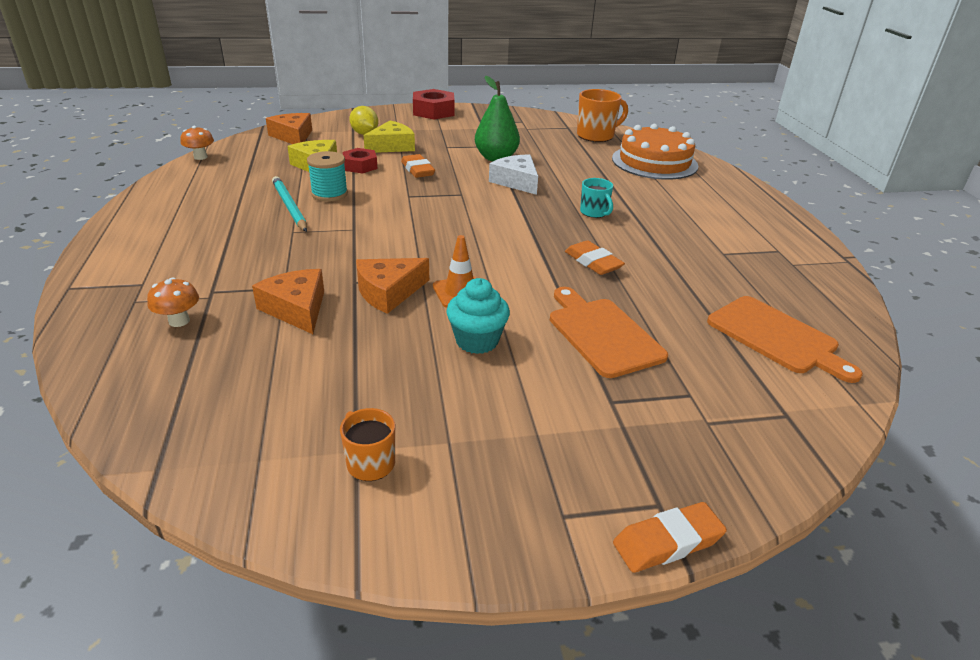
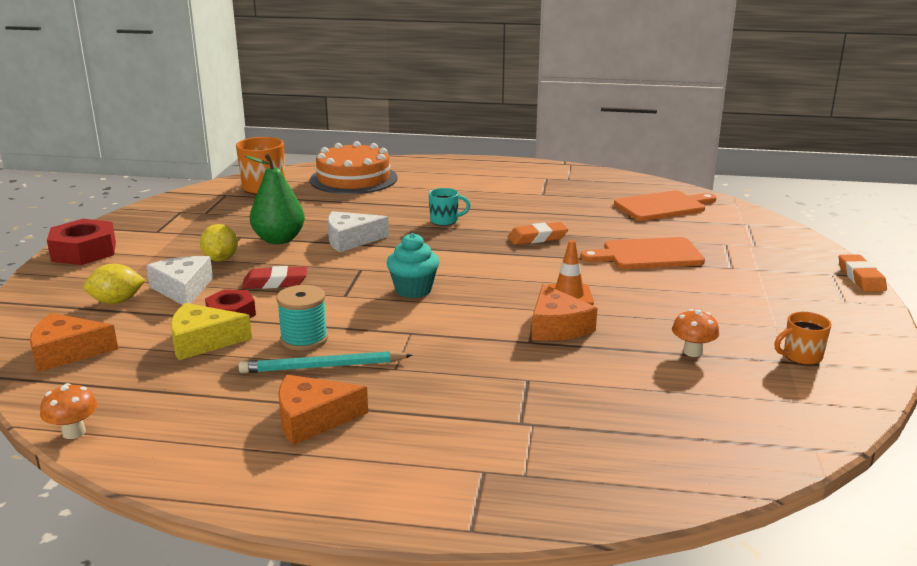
camera: 70 degrees left, 10 degrees down
orange mushroom [147,277,199,327] -> orange mushroom moved to [672,309,719,357]
orange cheese [252,269,324,334] -> orange cheese moved to [278,375,368,445]
yellow cheese [364,120,415,153] -> white cheese [146,256,213,305]
orange eraser [401,154,435,178] -> red eraser [242,266,307,289]
turquoise cupcake [446,278,510,354] -> turquoise cupcake moved to [387,233,440,298]
none -> yellow lemon [200,224,238,262]

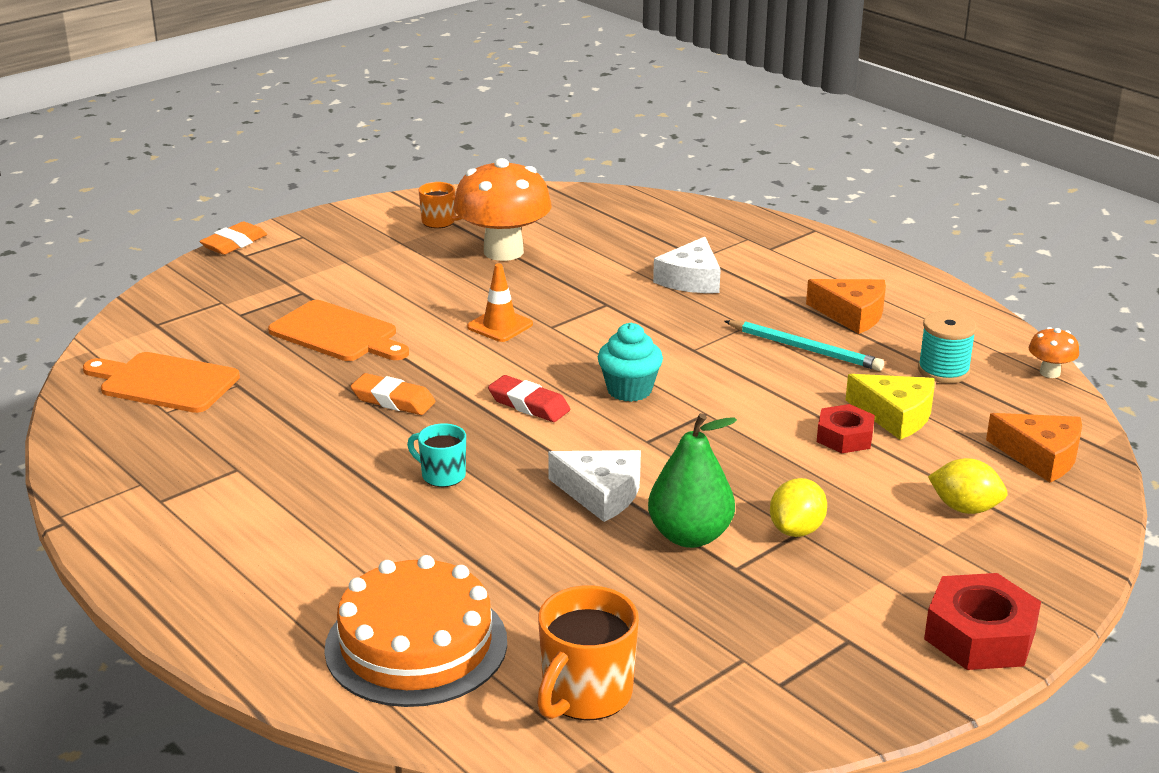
camera: 140 degrees left, 5 degrees up
white cheese [146,256,213,305] -> white cheese moved to [653,237,721,293]
red eraser [242,266,307,289] -> red eraser moved to [488,375,570,422]
turquoise spool [276,285,328,351] -> turquoise spool moved to [918,311,977,383]
orange cheese [531,284,597,341] -> none
orange mushroom [672,309,719,357] -> orange mushroom [454,158,552,261], size x2.27

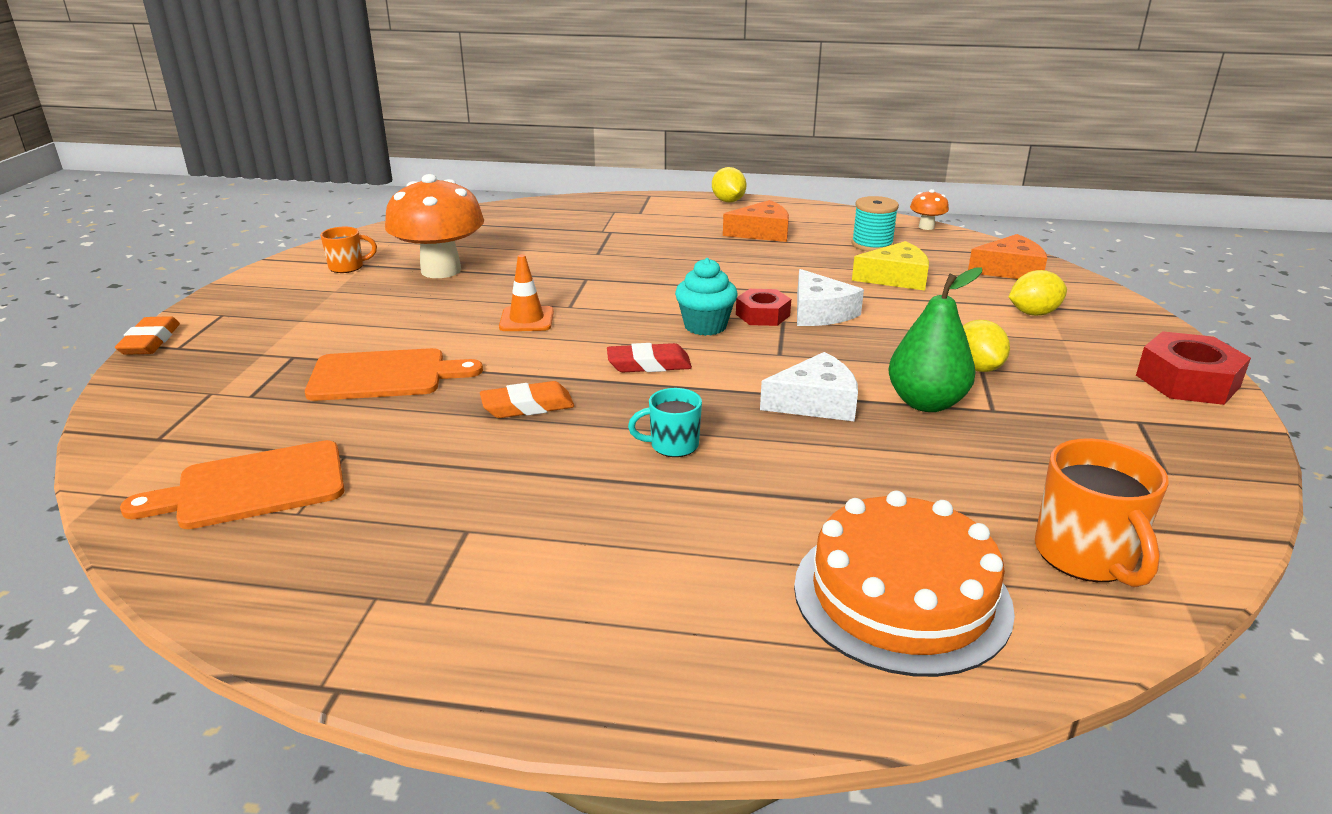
camera: 40 degrees left, 0 degrees up
white cheese [653,237,721,293] -> white cheese moved to [797,269,864,326]
turquoise pencil [724,320,884,371] -> none
red nut [817,404,875,453] -> red nut moved to [736,289,791,326]
none -> yellow lemon [712,167,746,202]

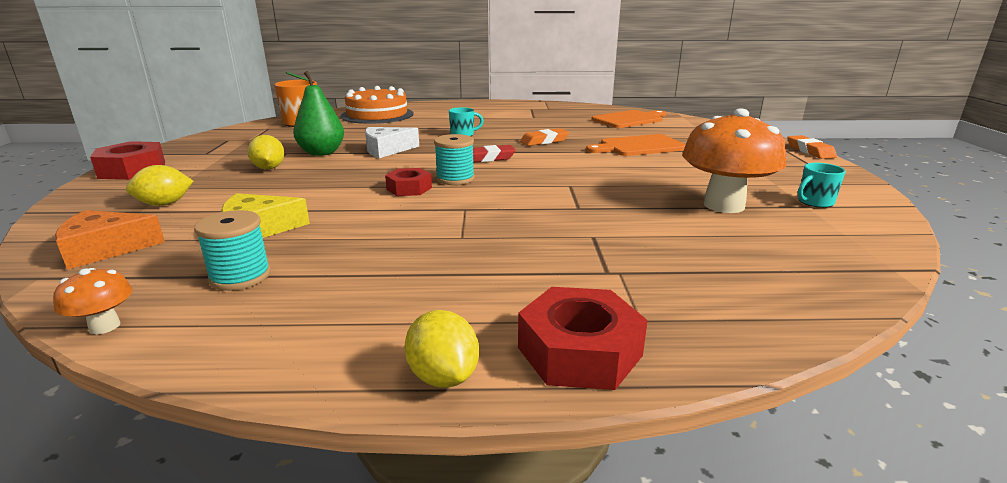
camera: 170 degrees right, 5 degrees down
orange mug [320,227,377,273] -> turquoise mug [798,163,846,208]
orange traffic cone [499,254,554,331] -> none
turquoise cupcake [675,258,738,336] -> turquoise spool [434,134,475,185]
orange cheese [723,200,789,242] -> none
white cheese [797,269,864,326] -> none
none -> red nut [518,287,648,390]

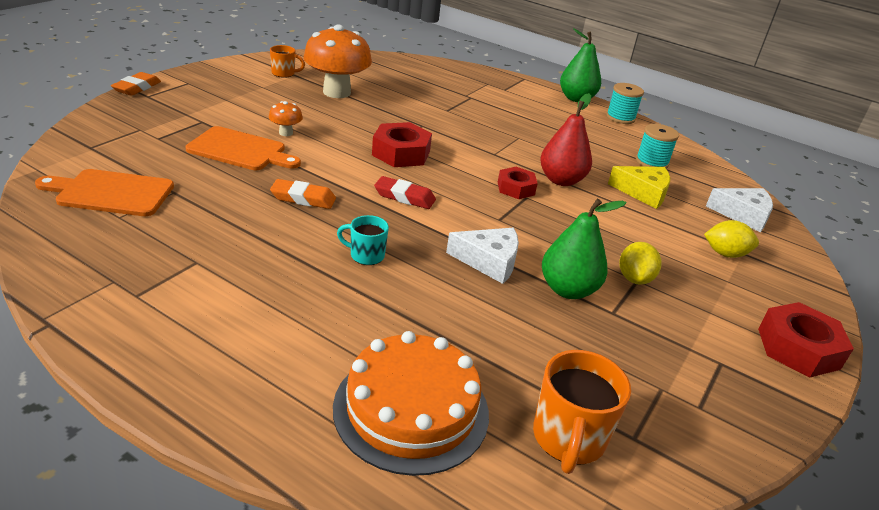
camera: 150 degrees left, 10 degrees up
orange mushroom [53,268,132,334] -> orange mushroom moved to [269,101,303,136]
orange cheese [55,210,165,270] -> white cheese [706,188,773,232]
yellow lemon [405,310,479,388] -> green pear [560,28,601,102]
turquoise spool [434,134,475,185] -> turquoise spool moved to [606,83,644,124]
red nut [518,287,648,390] -> red nut moved to [372,122,432,167]
turquoise mug [798,163,846,208] -> orange mug [270,45,305,78]
none -> red pear [540,93,592,186]

